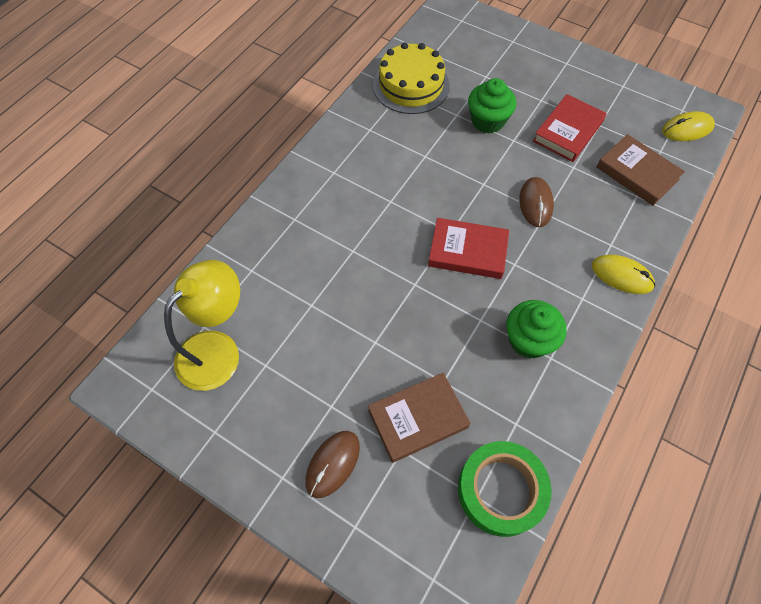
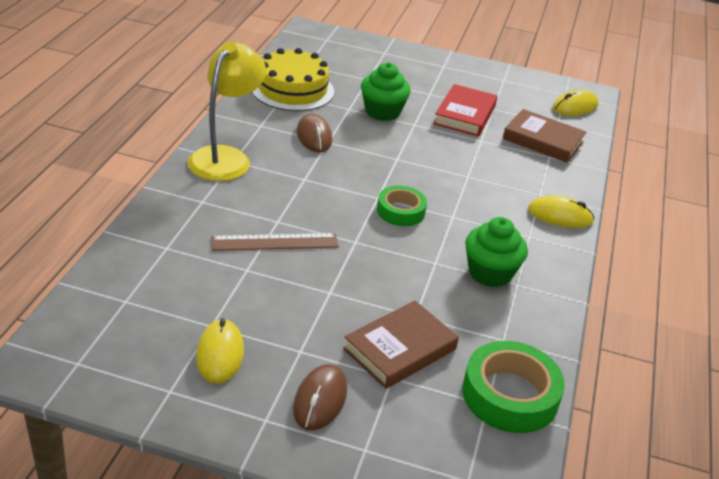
camera: 20 degrees left, 25 degrees down
yellow lamp [164,260,240,391] -> yellow lamp moved to [187,42,266,181]
red book [428,218,509,279] -> green tape [377,186,427,226]
brown mouse [519,177,554,227] -> brown mouse moved to [297,113,332,152]
none -> yellow mouse [196,318,244,384]
none -> brown ruler [211,233,339,251]

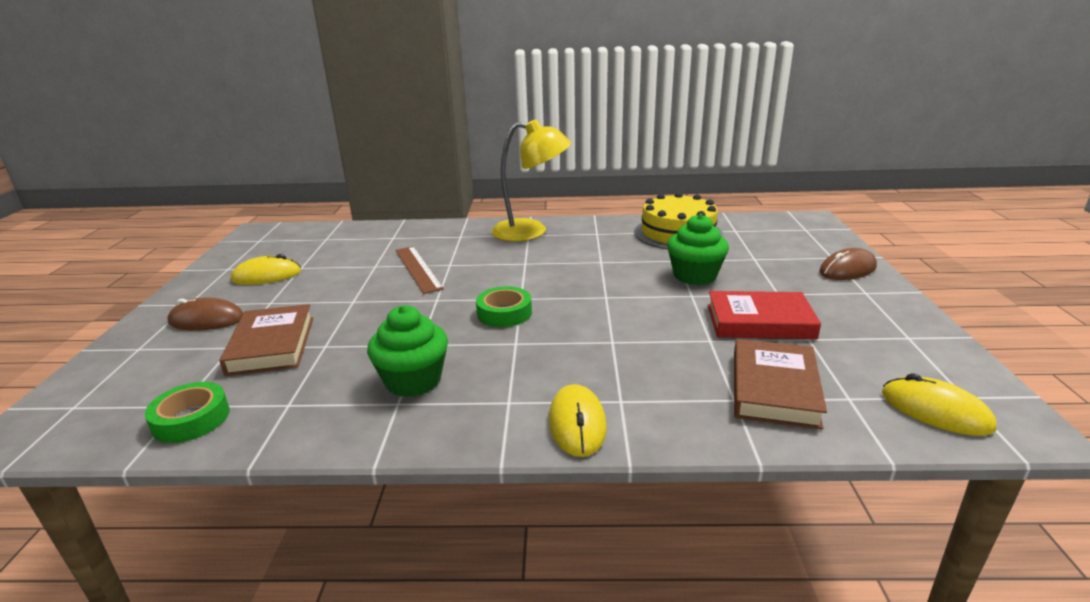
camera: 80 degrees right, 10 degrees down
brown mouse [297,113,332,152] -> brown mouse moved to [819,248,877,280]
brown book [343,300,459,389] -> brown book turned 45 degrees clockwise [219,304,313,376]
green tape [462,341,565,433] -> green tape [145,382,230,443], size x0.63

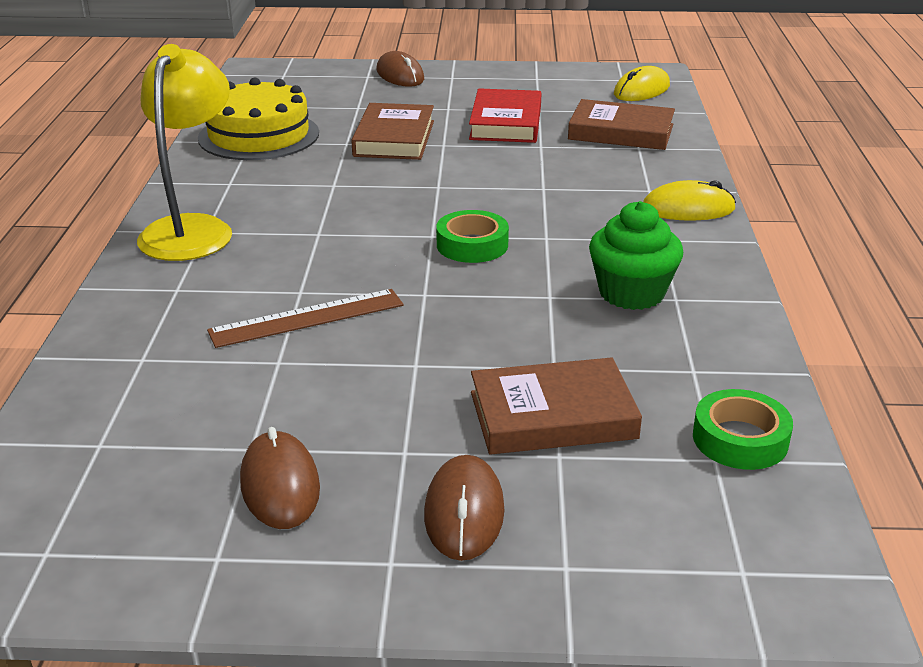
camera: 90 degrees left, 5 degrees up
yellow mouse [231,254,301,285] -> brown mouse [240,427,320,529]
green cupcake [667,214,729,285] -> brown book [351,103,434,160]

